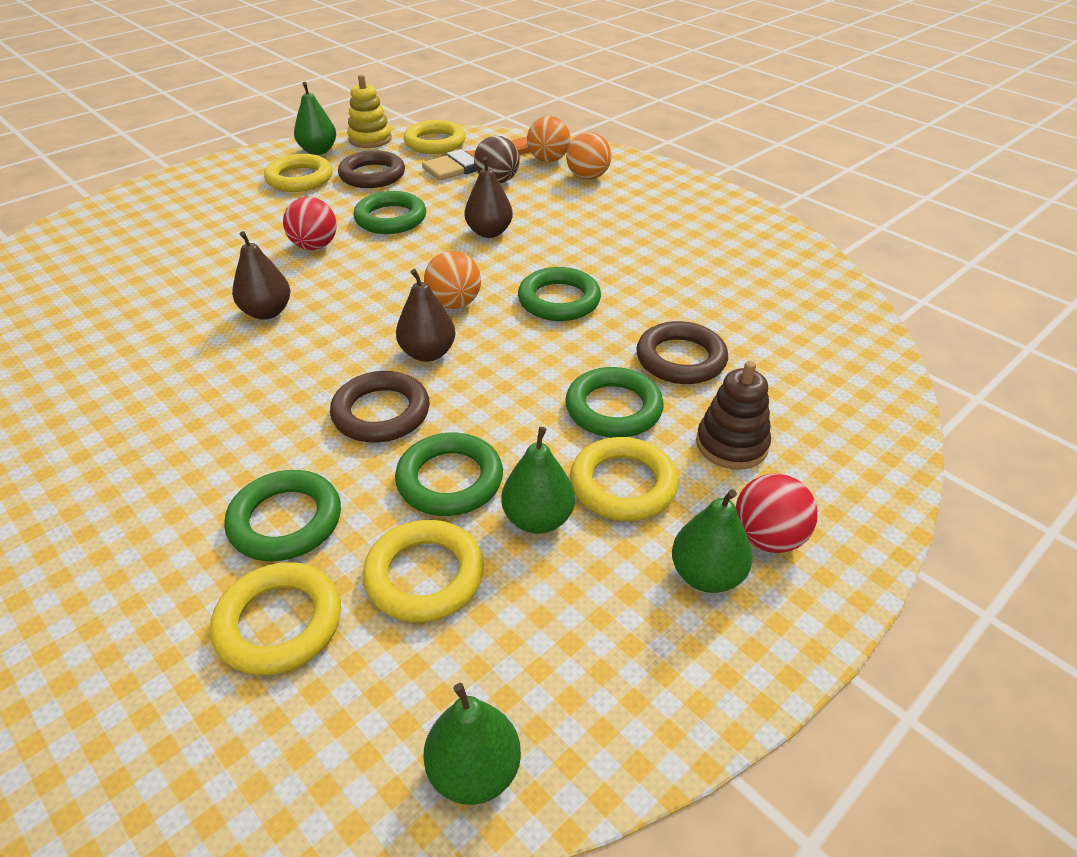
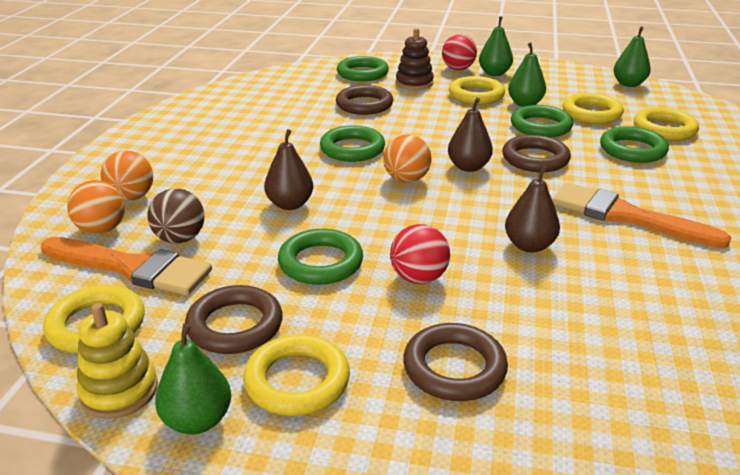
camera: 125 degrees left, 10 degrees down
green ring [566,367,664,438] -> green ring moved to [337,56,389,81]
none -> brown ring [403,323,508,401]
none -> orange brush [552,183,732,248]

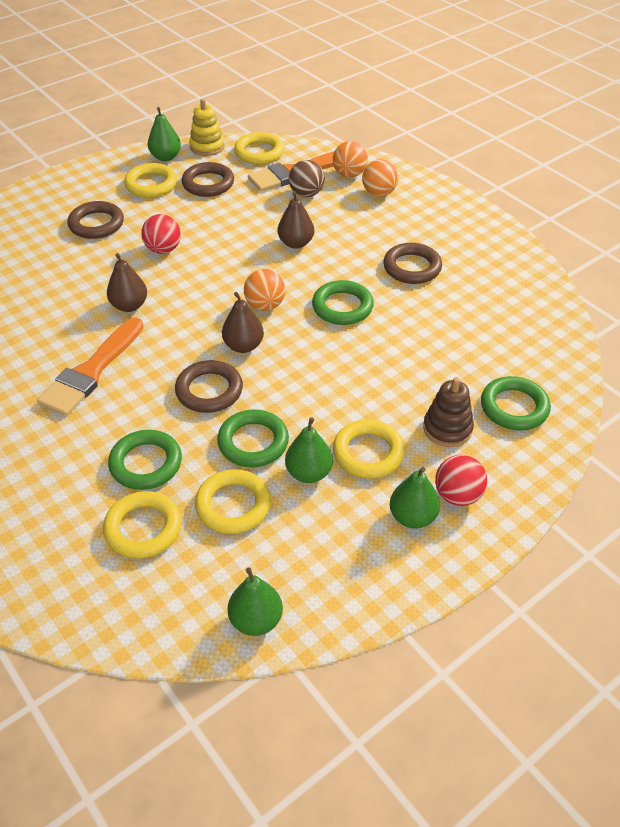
camera: 130 degrees right, 15 degrees up
green ring [278,229,363,285] -> none
brown ring [336,85,393,115] -> brown ring moved to [383,243,442,284]
orange brush [552,183,732,248] -> orange brush turned 135 degrees clockwise [37,317,144,416]

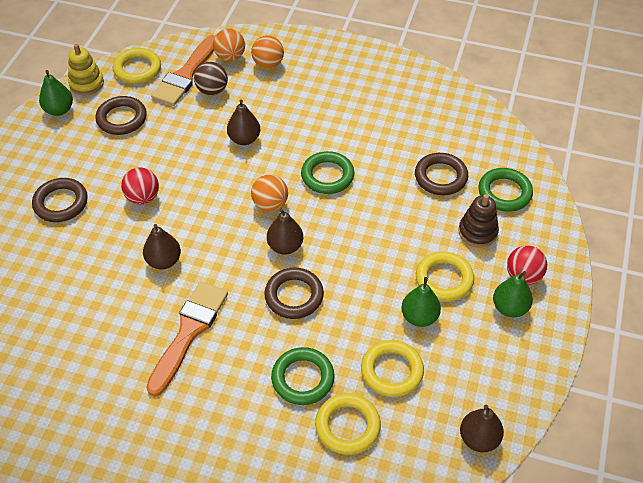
camera: 35 degrees left, 5 degrees up
orange brush [37,317,144,416] -> orange brush turned 150 degrees counterclockwise [146,282,228,397]
yellow ring [124,163,177,198] -> none
green ring [217,409,289,467] -> none
green pear [228,567,283,636] -> brown pear [460,405,504,452]
brown ring [383,243,442,284] -> brown ring moved to [415,153,468,195]

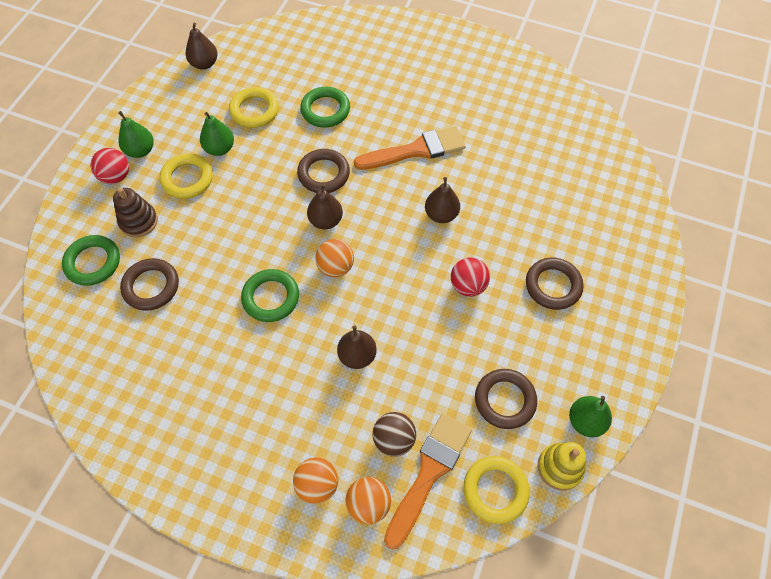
camera: 175 degrees left, 10 degrees up
orange brush [146,282,228,397] -> orange brush turned 135 degrees counterclockwise [354,126,466,170]
yellow ring [315,393,381,455] -> none

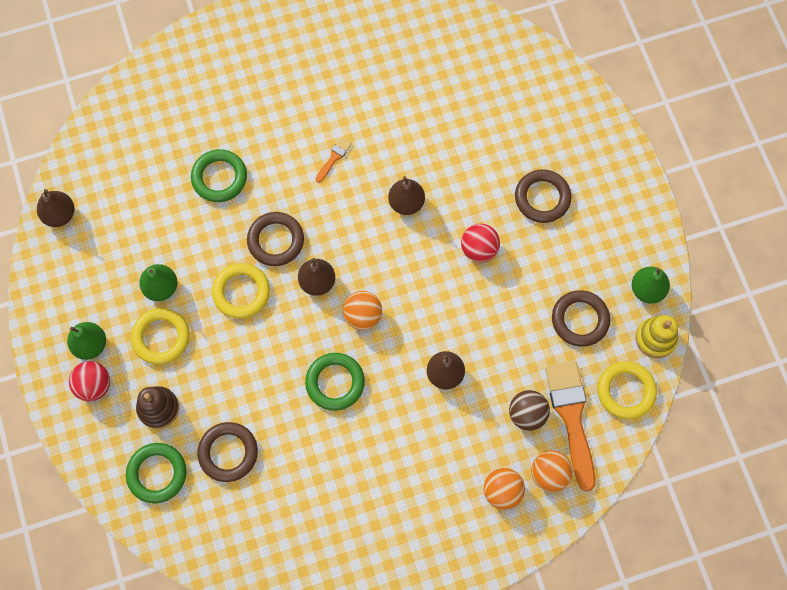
camera: 40 degrees left, 10 degrees up
yellow ring [229,87,279,128] -> yellow ring moved to [212,263,270,319]
orange brush [354,126,466,170] -> orange brush [316,137,352,183], size x0.44

